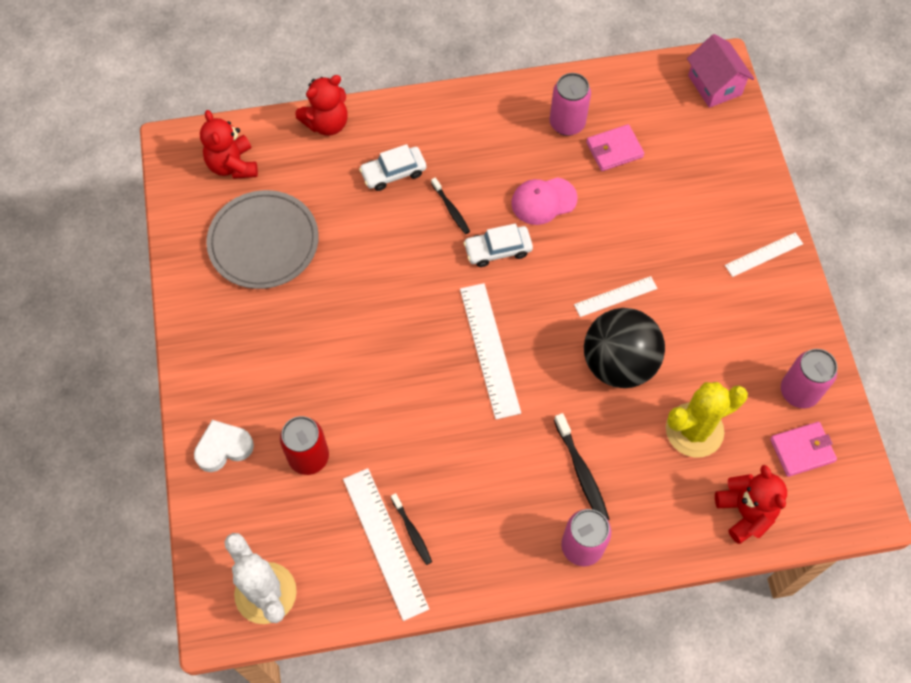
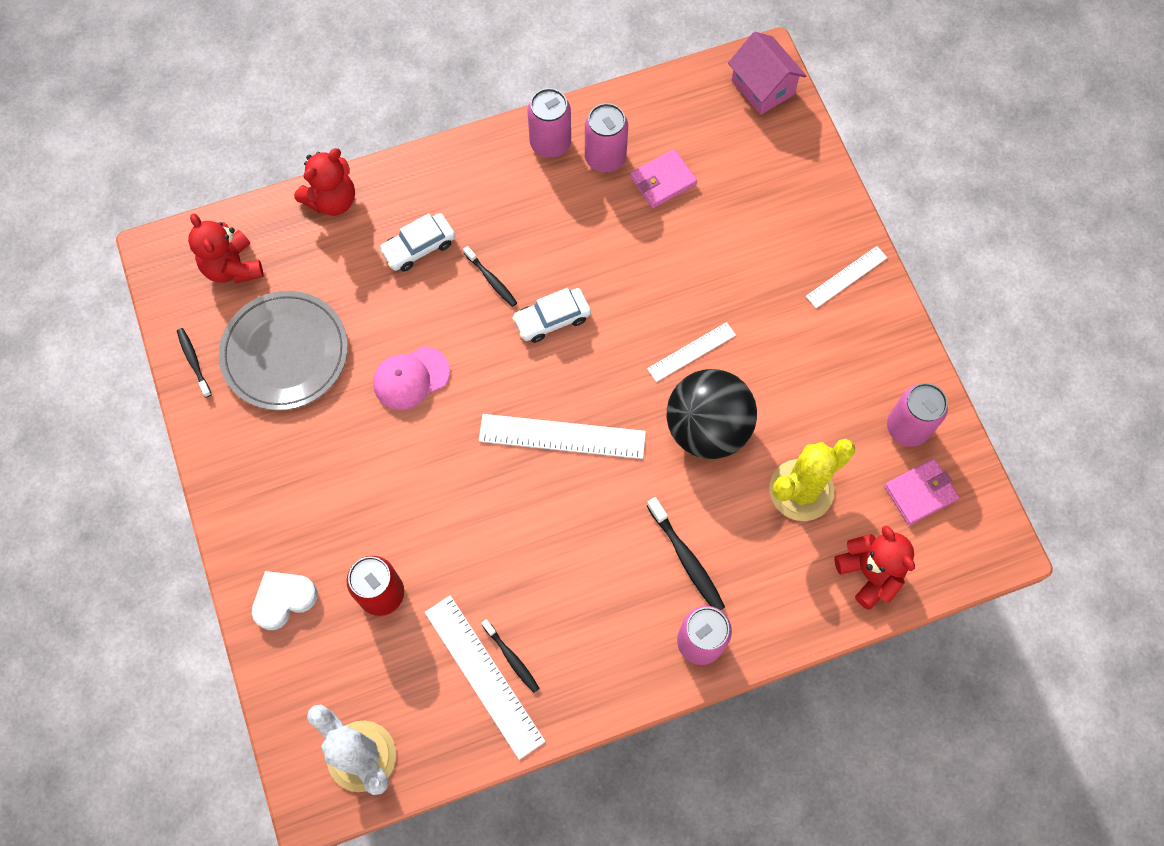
camera: 10 degrees left, 5 degrees up
white ruler [460,283,521,419] -> white ruler turned 60 degrees counterclockwise [479,414,646,459]
pink cap [511,177,578,225] -> pink cap moved to [373,346,450,410]
none -> black toothbrush [177,328,212,397]
none -> pink can [527,88,571,158]

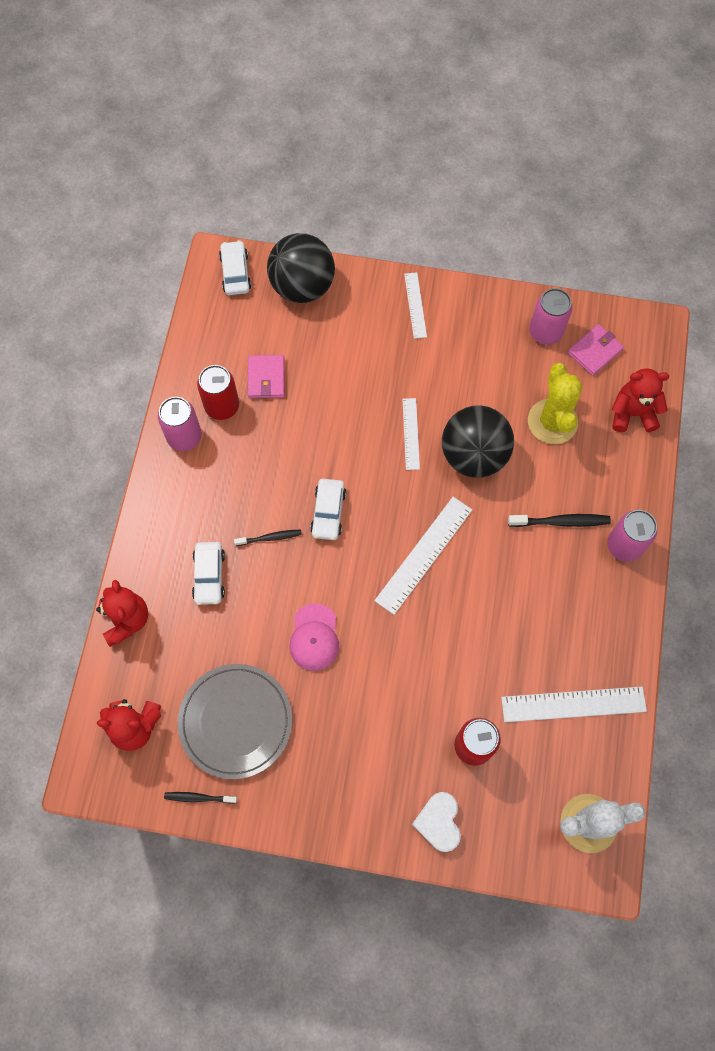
camera: 60 degrees left, 0 degrees up
black toothbrush [481,619,540,693] -> none
pink can [585,103,628,173] -> red can [197,365,239,420]
pink house [728,32,806,115] -> white car [219,240,251,295]
pink wallet [884,459,959,525] -> pink wallet turned 45 degrees clockwise [567,324,624,376]
none -> black ball [267,233,335,303]

